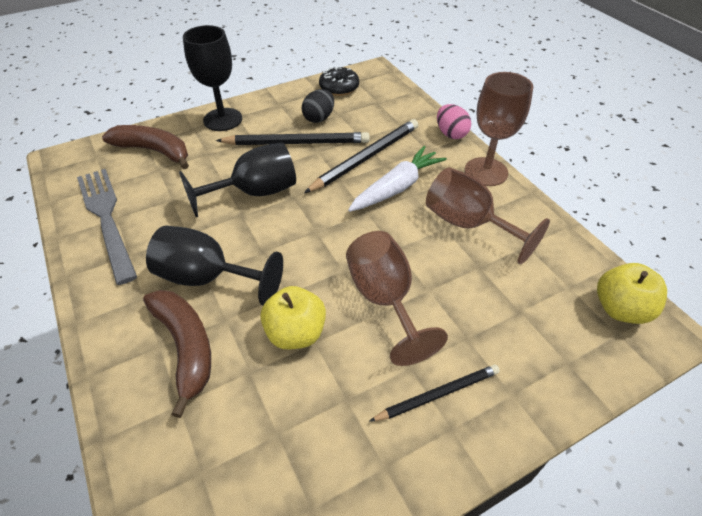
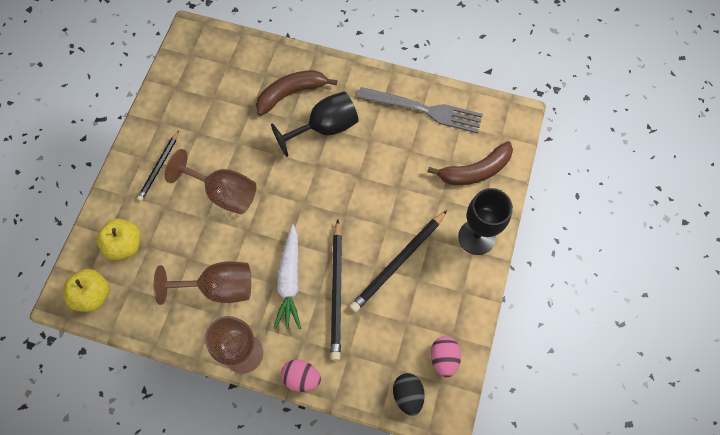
camera: 135 degrees right, 20 degrees up
brown banana [143,290,211,418] -> brown banana turned 135 degrees clockwise [256,70,337,116]
black goblet [179,143,296,217] -> none
yellow apple [260,286,326,349] -> yellow apple moved to [97,219,141,260]
black egg [301,89,334,123] -> black egg moved to [393,373,425,416]
black donut [319,67,359,96] -> pink egg [430,336,461,377]

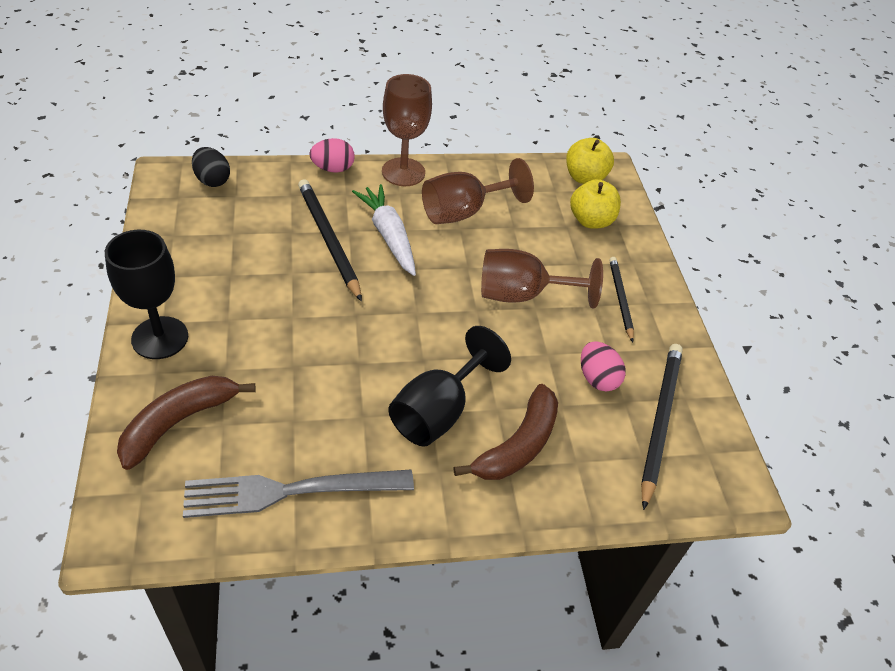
camera: 150 degrees right, 20 degrees down
black pencil [349,210,447,312] -> black pencil moved to [641,344,683,510]
pink egg [430,336,461,377] -> pink egg moved to [581,341,626,391]

